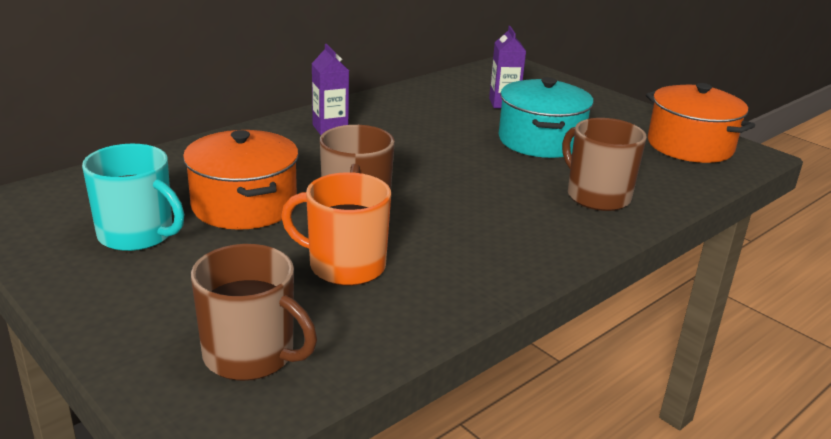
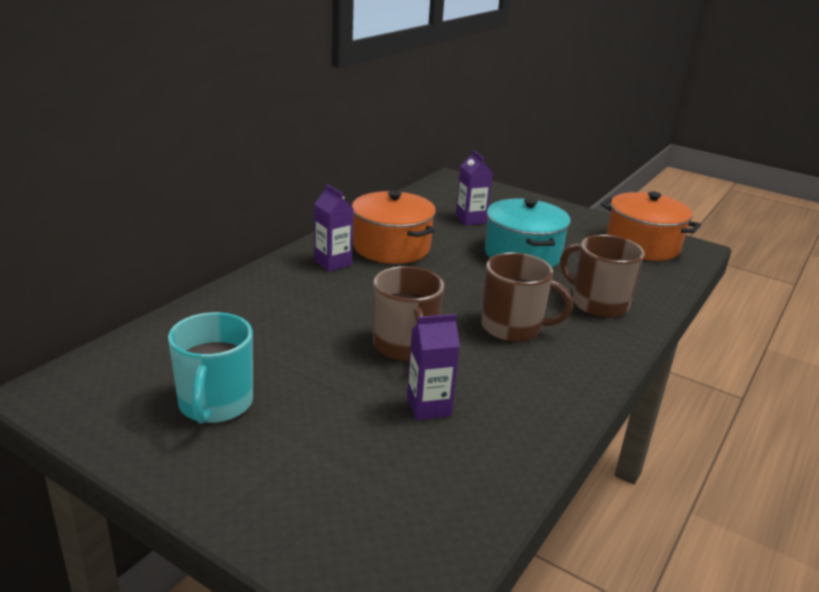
camera: 15 degrees left, 0 degrees up
turquoise mug [82,144,185,252] -> turquoise mug turned 75 degrees clockwise [168,312,253,424]
orange pot [183,130,299,230] -> orange pot moved to [352,190,436,264]
brown mug [191,244,317,381] -> brown mug moved to [481,253,573,342]
orange mug [281,172,391,286] -> purple carton [407,314,460,420]

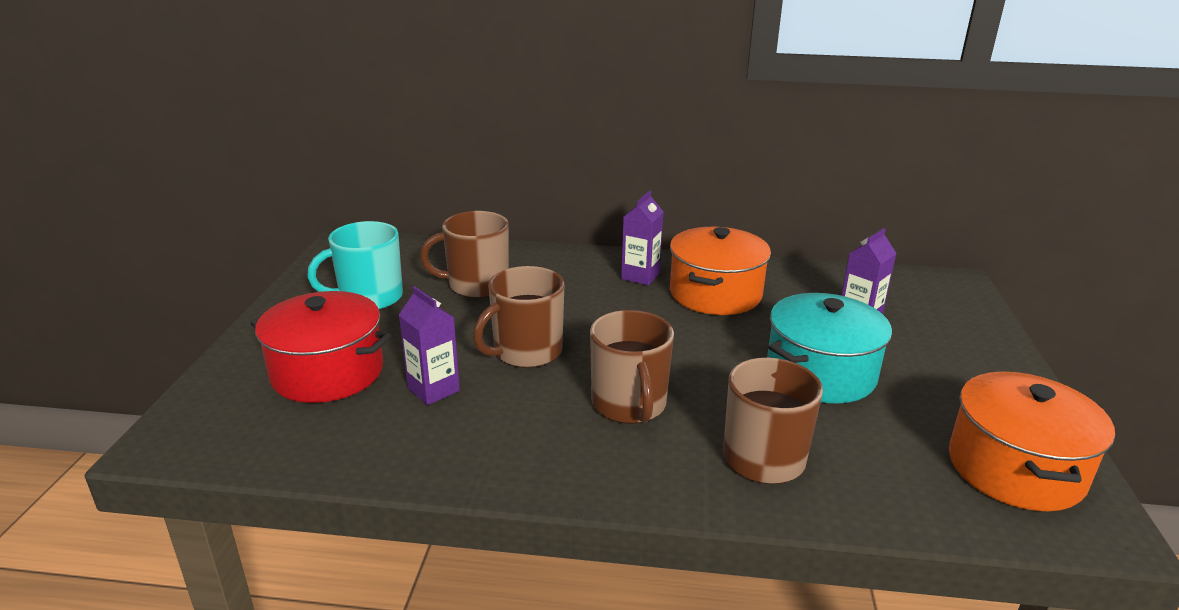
camera: 65 degrees right, 0 degrees up
none -> red pot [250,291,392,403]
none -> brown mug [420,211,509,298]

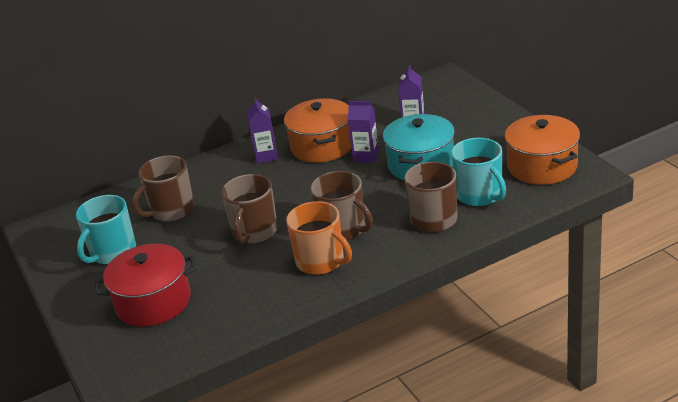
camera: 30 degrees left, 5 degrees up
purple carton [399,286,460,405] -> purple carton moved to [348,101,379,163]
none -> orange mug [286,201,352,275]
none -> turquoise mug [451,138,506,207]

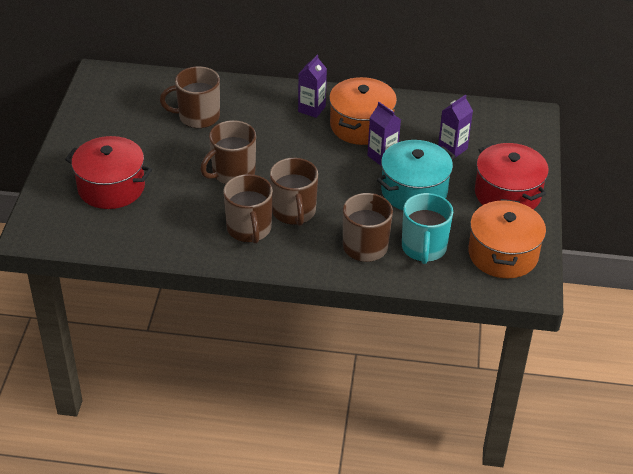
camera: 30 degrees right, 10 degrees up
turquoise mug [76,195,136,265] -> none
orange mug [286,201,352,275] -> brown mug [223,174,273,244]
none -> red pot [475,143,549,210]

